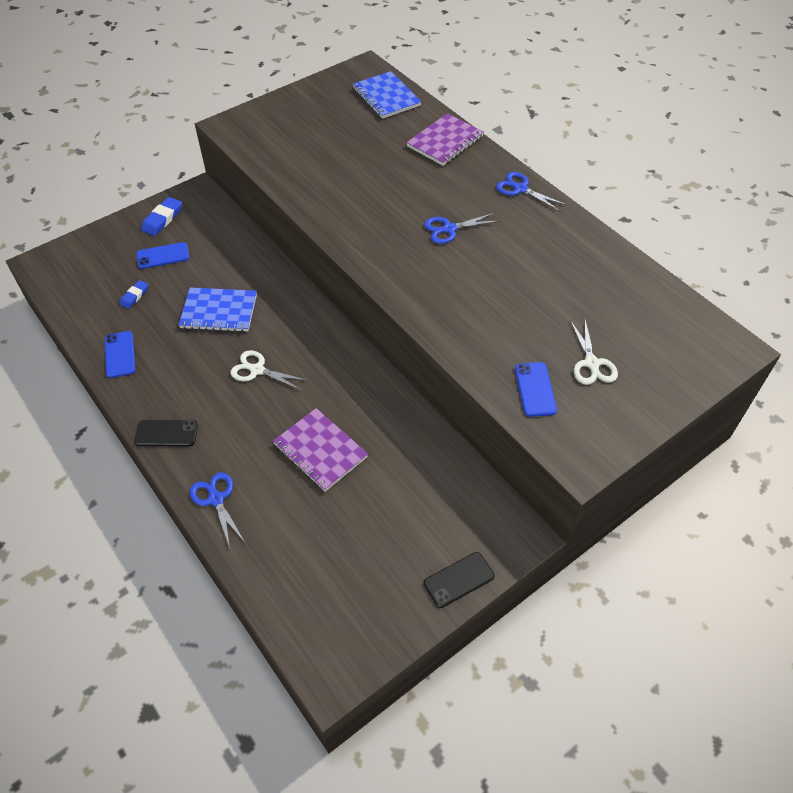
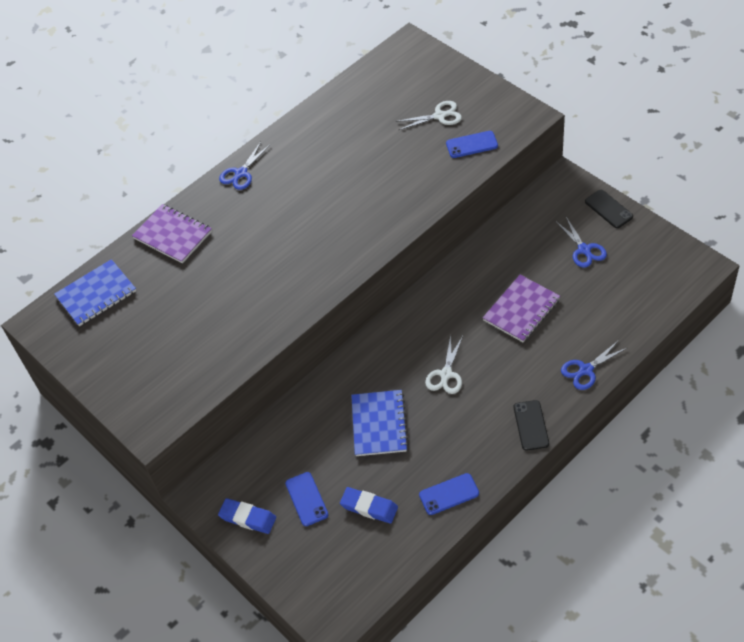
camera: 90 degrees left, 0 degrees up
blue eraser [120,280,149,309] -> blue eraser [340,487,398,524], size x1.56
blue scissors [424,213,498,244] -> blue scissors moved to [555,217,607,268]

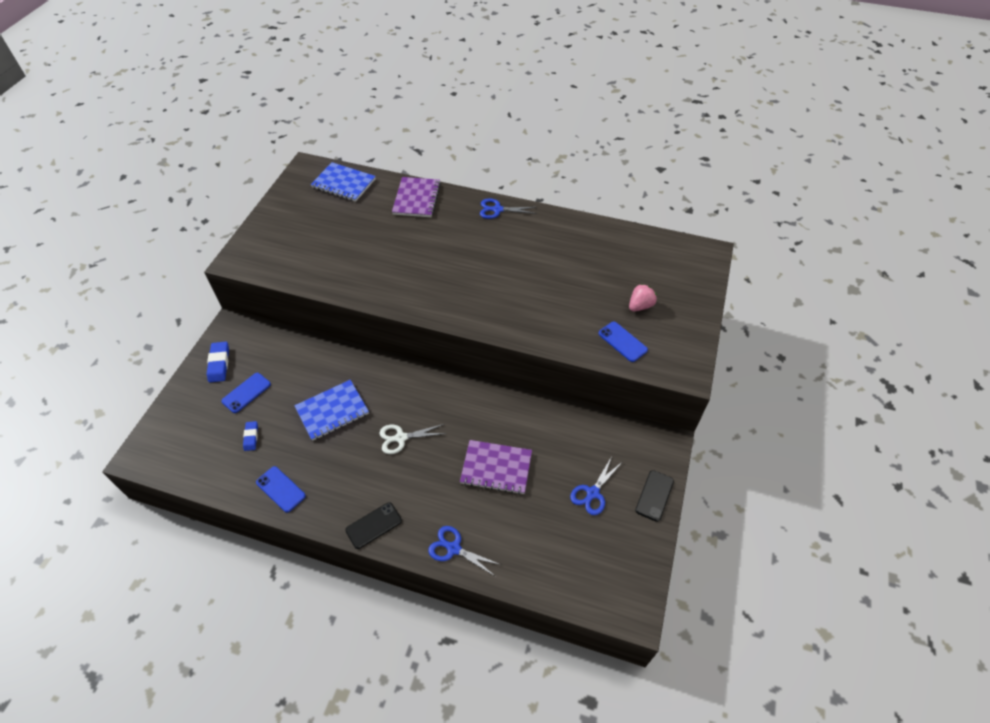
camera: 55 degrees right, 0 degrees up
blue eraser [340,487,398,524] -> blue eraser [243,421,258,451], size x0.64
white scissors [395,101,462,130] -> pink strawberry [629,284,657,311]

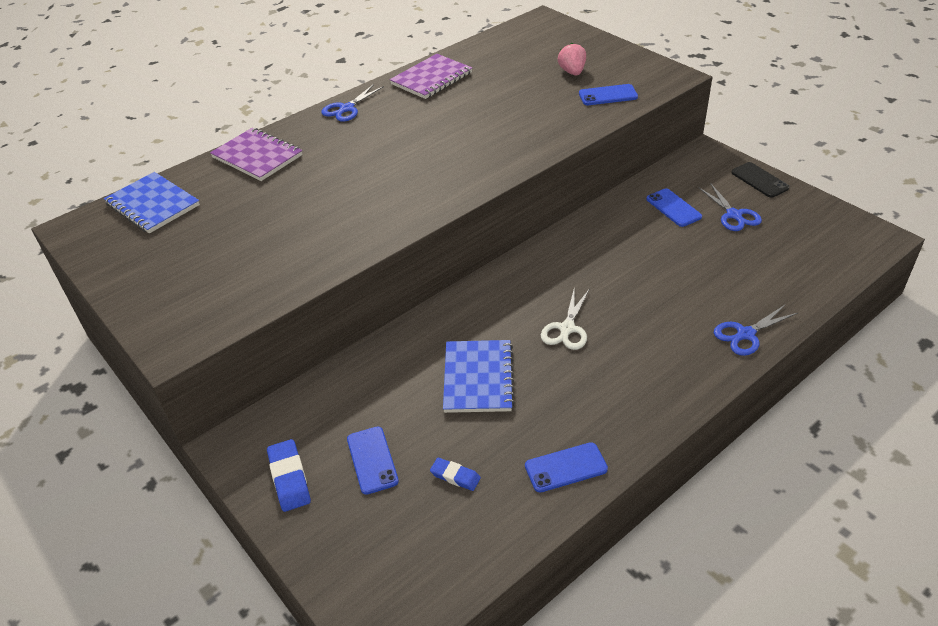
camera: 55 degrees left, 10 degrees down
blue eraser [207,342,229,382] -> blue eraser turned 45 degrees clockwise [267,439,311,512]
blue notebook [311,162,376,202] -> blue notebook turned 75 degrees clockwise [104,172,200,234]
black phone [345,502,402,549] -> none
purple notebook [460,440,532,494] -> purple notebook moved to [389,54,472,99]
none -> blue phone [646,189,702,227]

